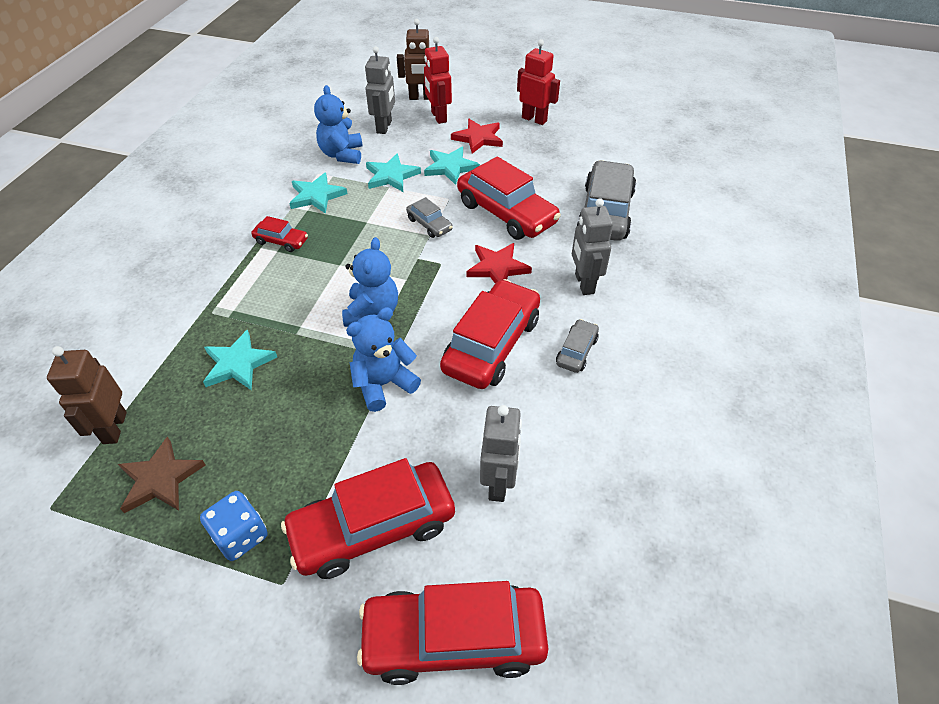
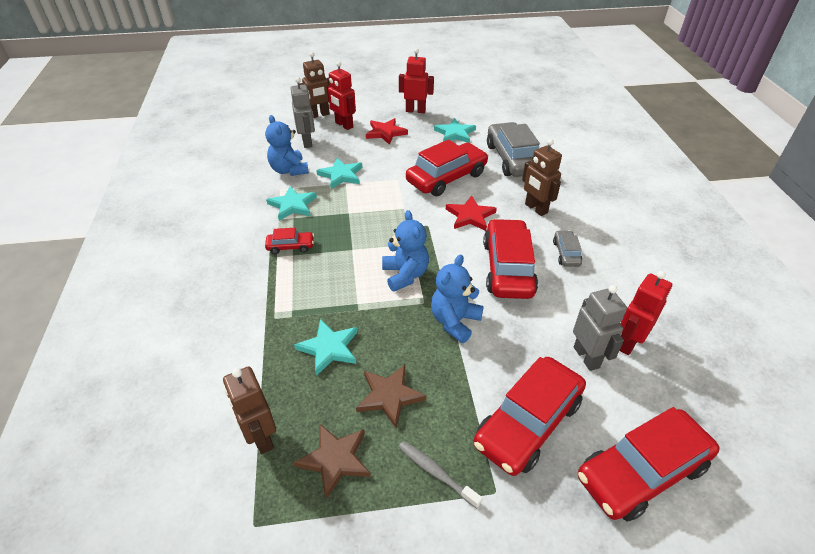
camera: 25 degrees left, 5 degrees down
blue dice [200,491,268,561] -> grey toothbrush [399,441,483,509]
grey car [406,197,453,238] -> none
turquoise star [424,147,480,185] -> turquoise star moved to [434,118,476,143]
red car [457,156,561,240] -> red car turned 60 degrees counterclockwise [406,140,488,196]
grey robot [572,198,613,295] -> brown robot [522,139,562,216]
none -> brown star [356,365,426,428]
none -> red robot [620,271,672,355]

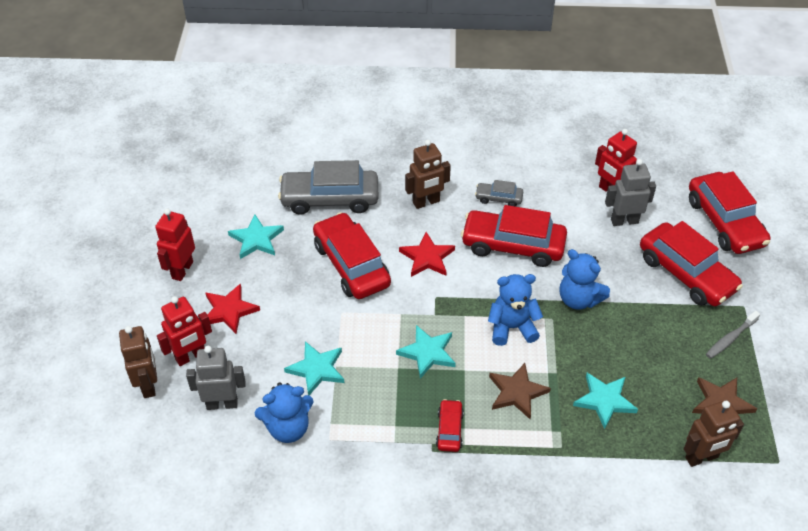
camera: 80 degrees left, 5 degrees up
turquoise star [266,186,317,221] -> turquoise star moved to [396,325,456,379]
brown star [356,365,426,428] -> brown star moved to [489,363,551,419]

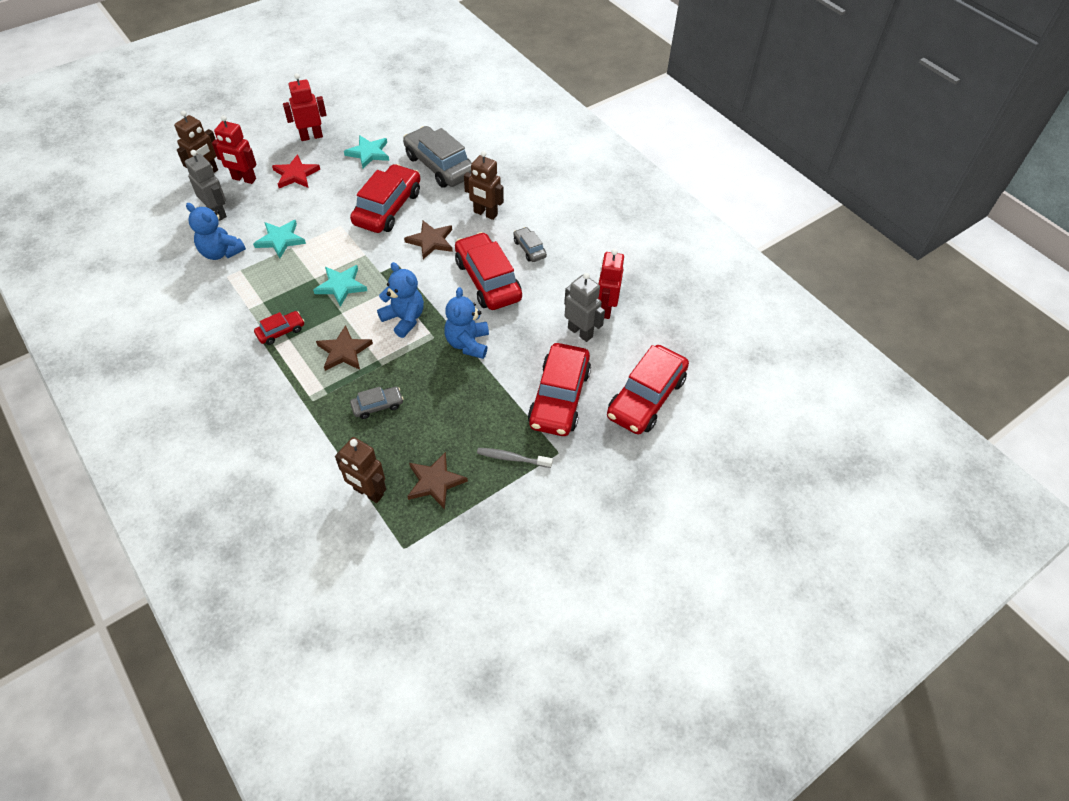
camera: 50 degrees right, 5 degrees up
red star [399,232,455,277] -> brown star [404,221,453,259]
turquoise star [573,373,638,429] -> grey car [350,387,404,419]

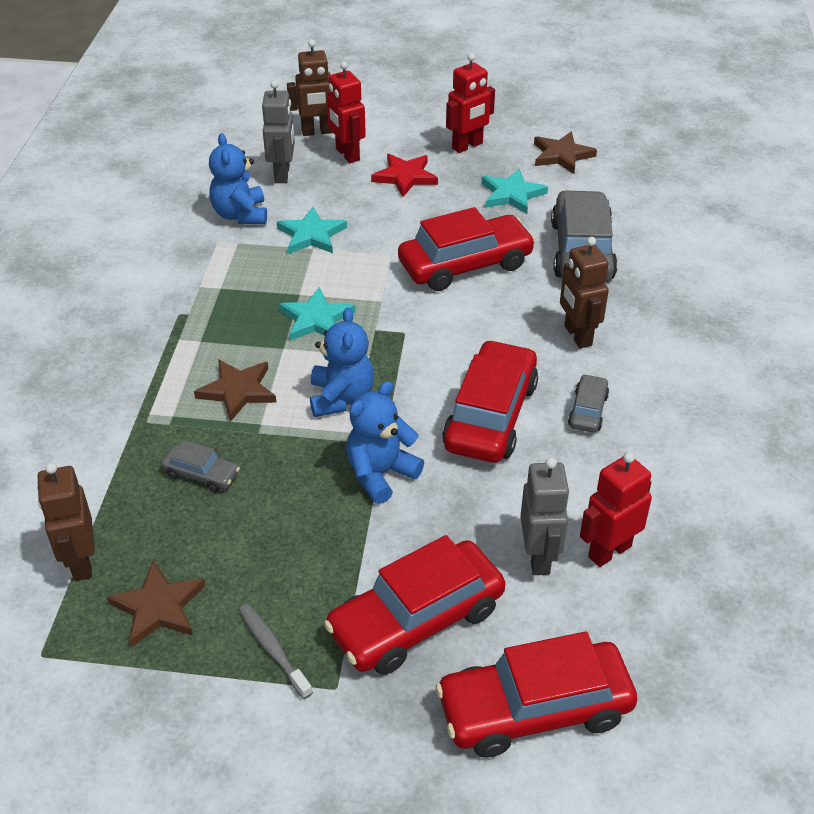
camera: 45 degrees right, 10 degrees down
red car [254,311,304,345] -> none
red robot [283,73,327,141] -> red robot turned 120 degrees clockwise [446,53,495,153]
brown star [404,221,453,259] -> brown star moved to [534,131,597,174]

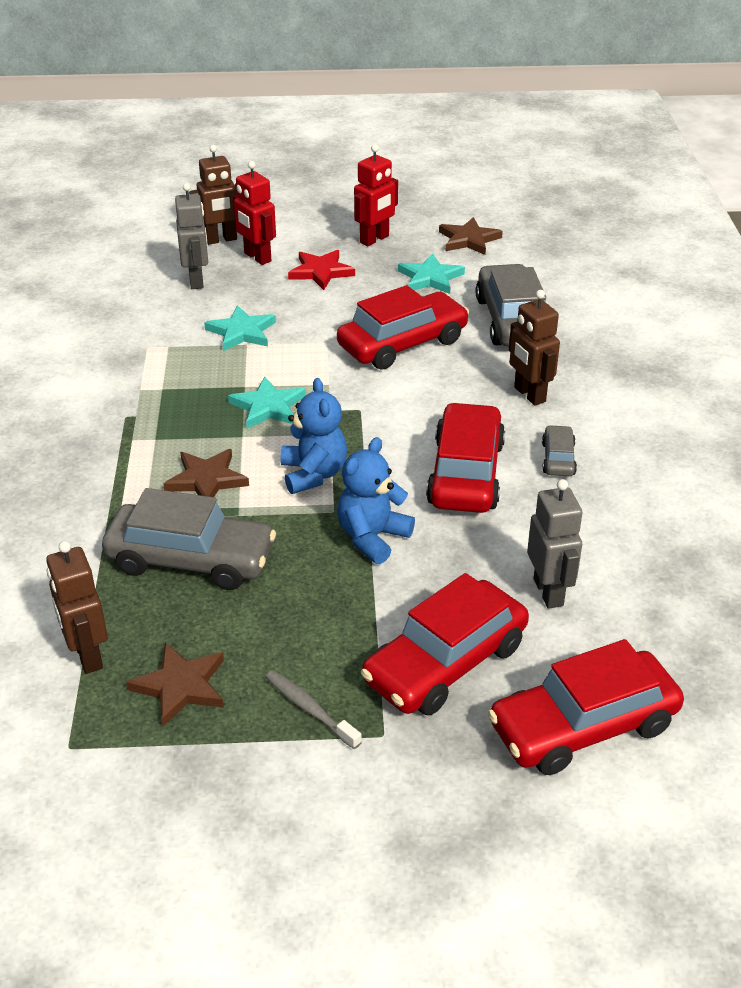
camera: 10 degrees left, 5 degrees down
grey car [161,440,240,492] -> grey car [102,488,276,590], size x2.09
blue teddy bear [209,133,267,224] -> none
red robot [580,452,652,567] -> none

